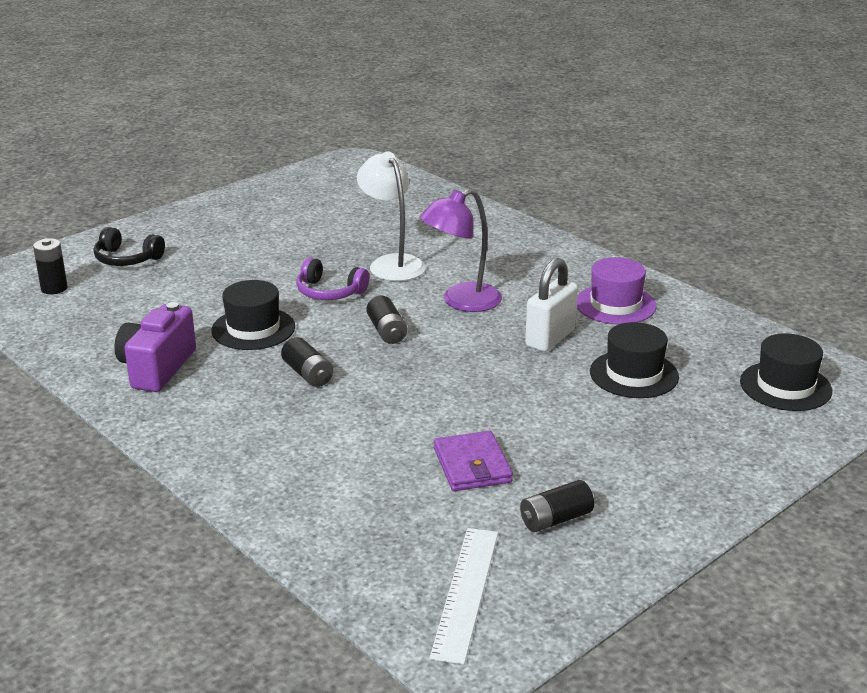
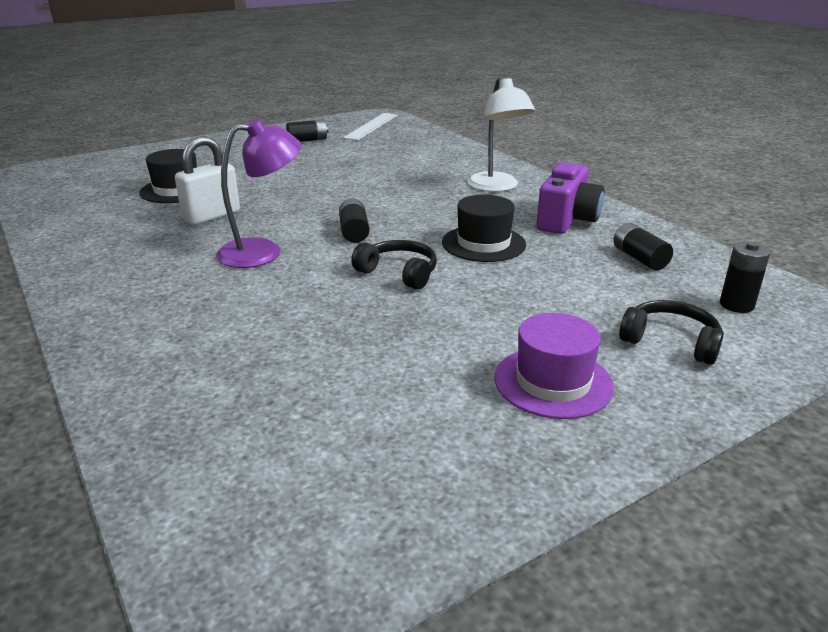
camera: 170 degrees left, 0 degrees up
black battery [281,337,333,387] -> black battery moved to [613,223,673,270]
purple headphones [296,257,369,300] -> black headphones [351,240,437,290]
white lamp [357,151,426,281] -> white lamp moved to [467,77,535,192]
purple wallet [434,431,513,491] -> none
purple hat [577,257,657,324] -> purple hat moved to [494,313,614,419]
black hat [740,333,832,411] -> none

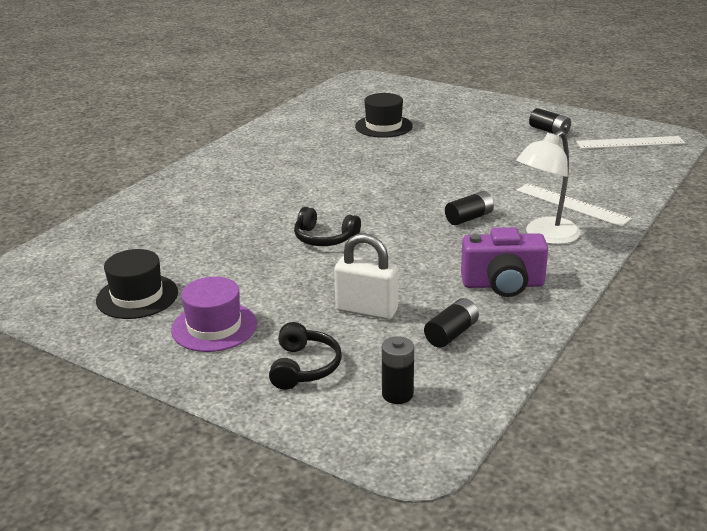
camera: 65 degrees right, 0 degrees up
white padlock [175,136,240,225] -> white padlock moved to [334,233,398,320]
purple lamp [216,119,301,268] -> none
black battery [339,198,369,243] -> black battery moved to [445,191,494,225]
black headphones [351,240,437,290] -> black headphones turned 105 degrees clockwise [294,207,361,246]
black hat [442,195,526,262] -> black hat moved to [96,249,178,319]
none -> white ruler [516,183,632,227]

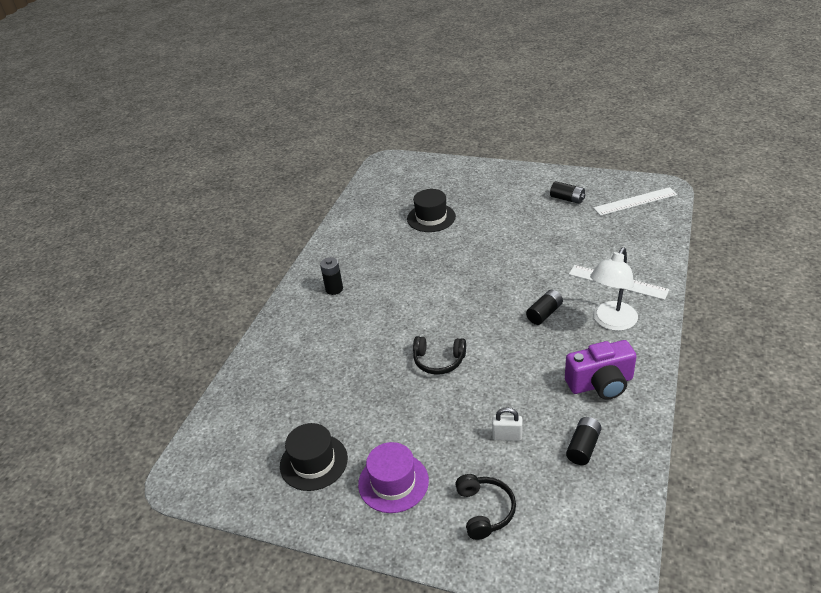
camera: 10 degrees left, 10 degrees up
white padlock [334,233,398,320] -> white padlock [492,408,522,441], size x0.60
black battery [382,336,414,404] -> black battery moved to [320,257,343,295]

